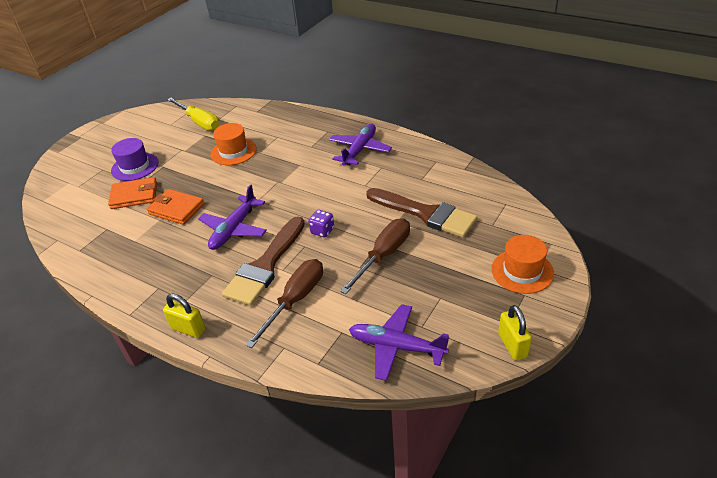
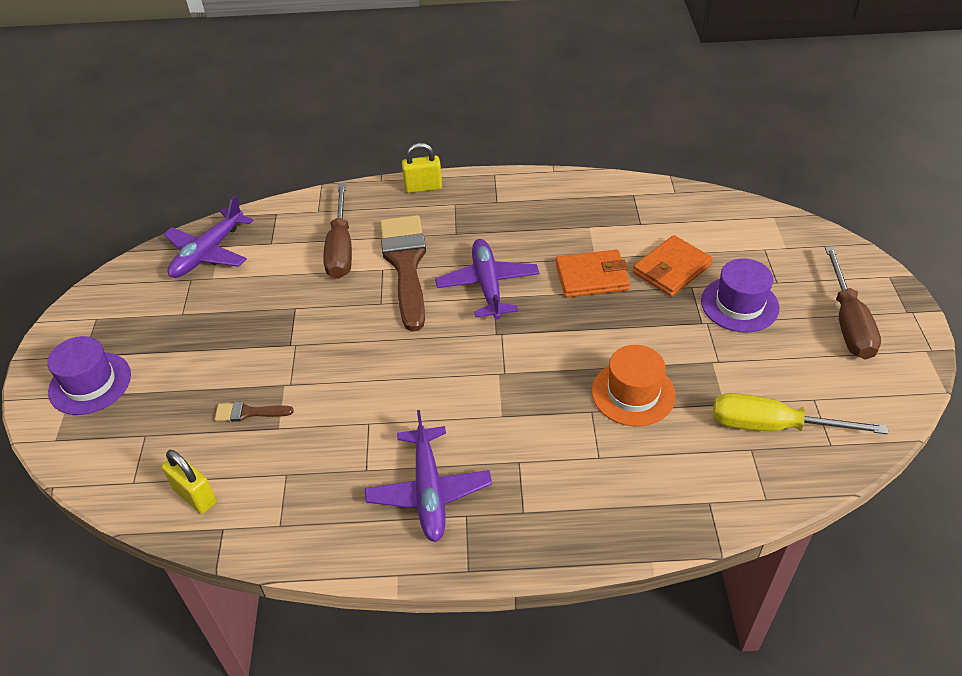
camera: 145 degrees right, 5 degrees up
purple dice [308,210,334,237] -> none
brown screwdriver [340,218,410,294] -> brown screwdriver moved to [825,246,881,359]
purple plane [349,304,449,381] -> purple plane turned 135 degrees clockwise [164,195,254,278]
brown brush [366,188,477,237] -> brown brush [215,402,294,422], size x0.43
orange hat [491,235,554,294] -> purple hat [47,336,131,415]
yellow padlock [498,305,532,361] -> yellow padlock moved to [162,450,217,514]

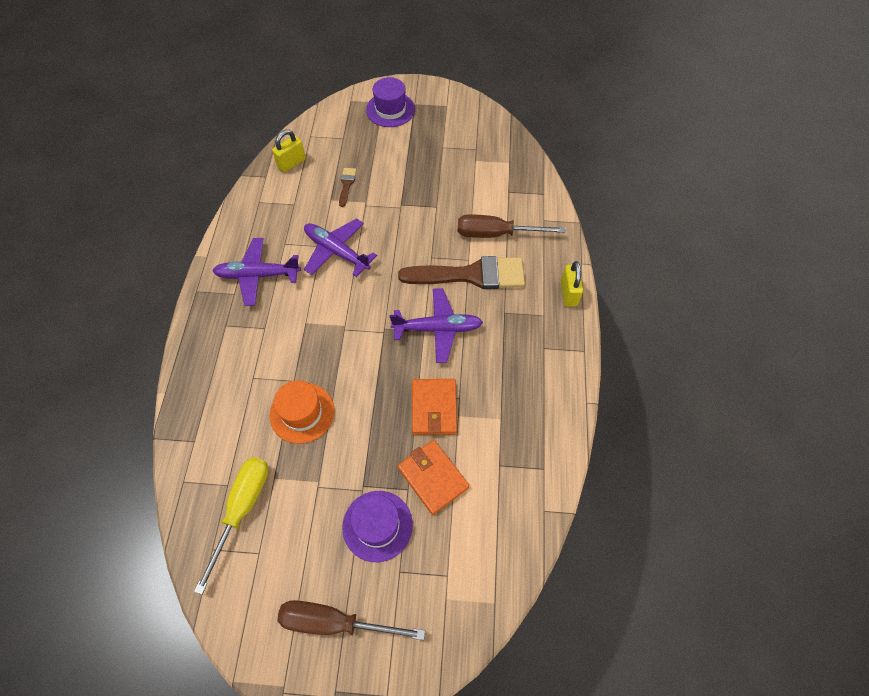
camera: 95 degrees right, 15 degrees up
purple plane [164,195,254,278] -> purple plane moved to [304,218,377,277]

